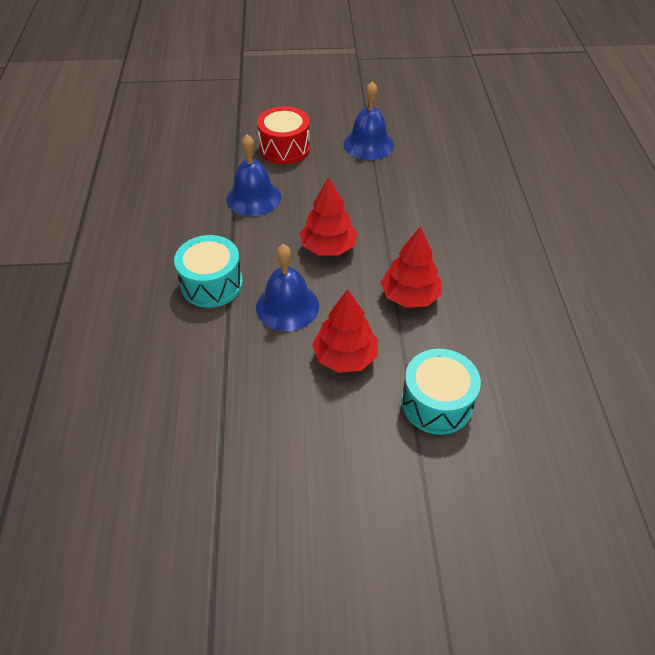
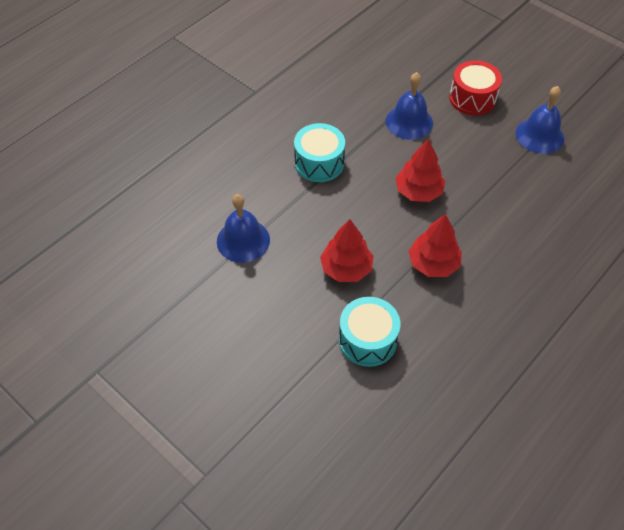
camera: 45 degrees right, 5 degrees up
blue bell [256,244,319,331] -> blue bell moved to [217,194,270,263]

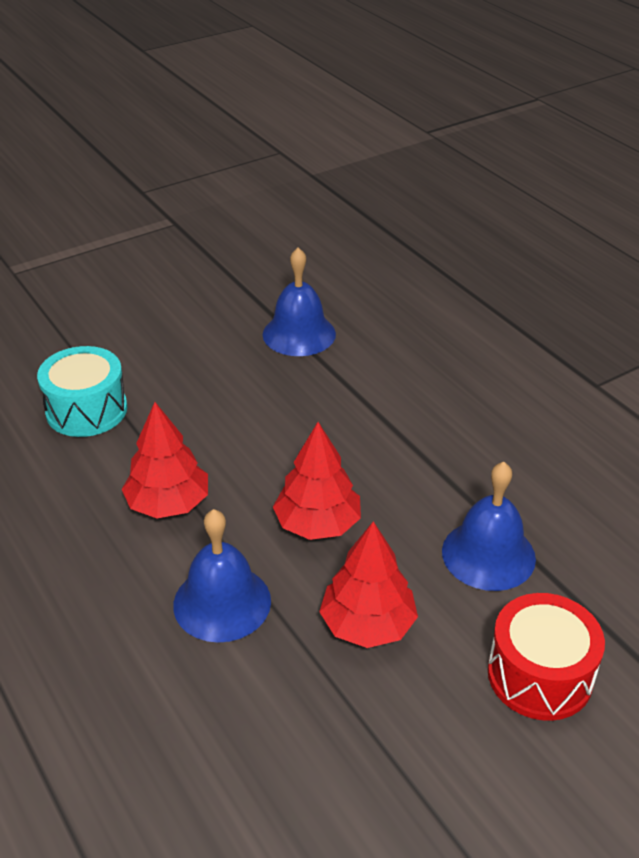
camera: 105 degrees right, 15 degrees down
turquoise drum [294,123,345,182] -> none
red tree [320,219,374,282] -> red tree moved to [319,521,418,648]
blue bell [516,86,564,154] -> blue bell moved to [173,509,271,643]

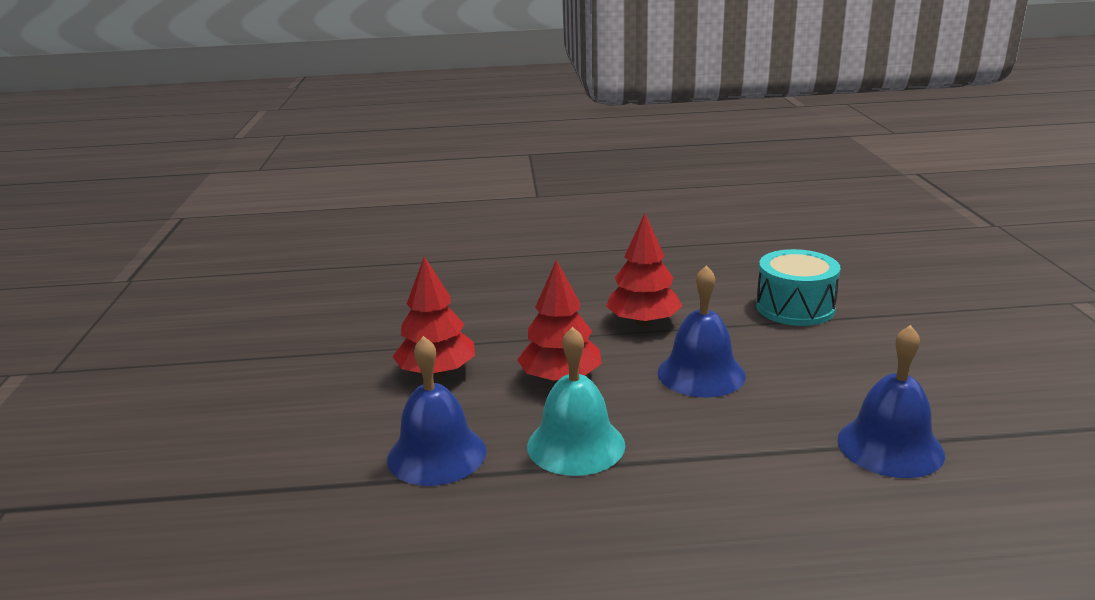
camera: 120 degrees right, 15 degrees down
blue bell [173,509,271,643] -> blue bell moved to [658,265,746,398]
red drum [488,593,605,721] -> none
none -> turquoise bell [527,327,625,476]

